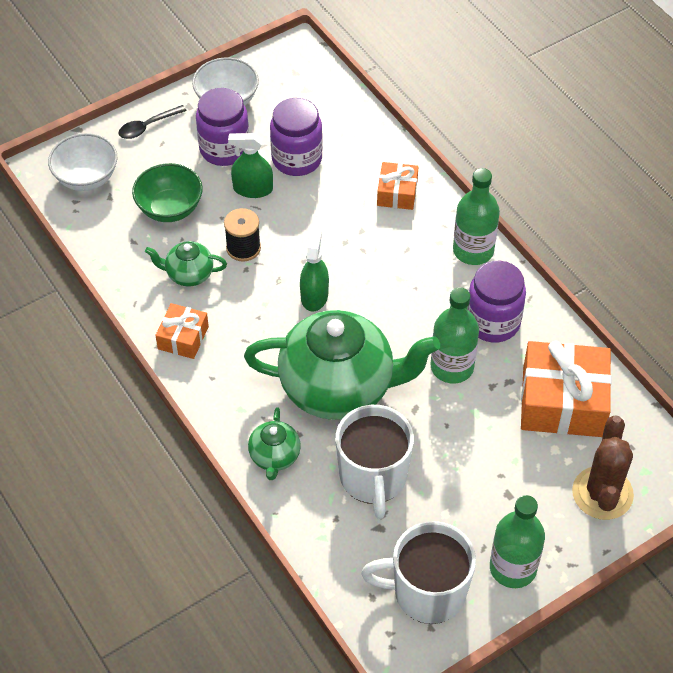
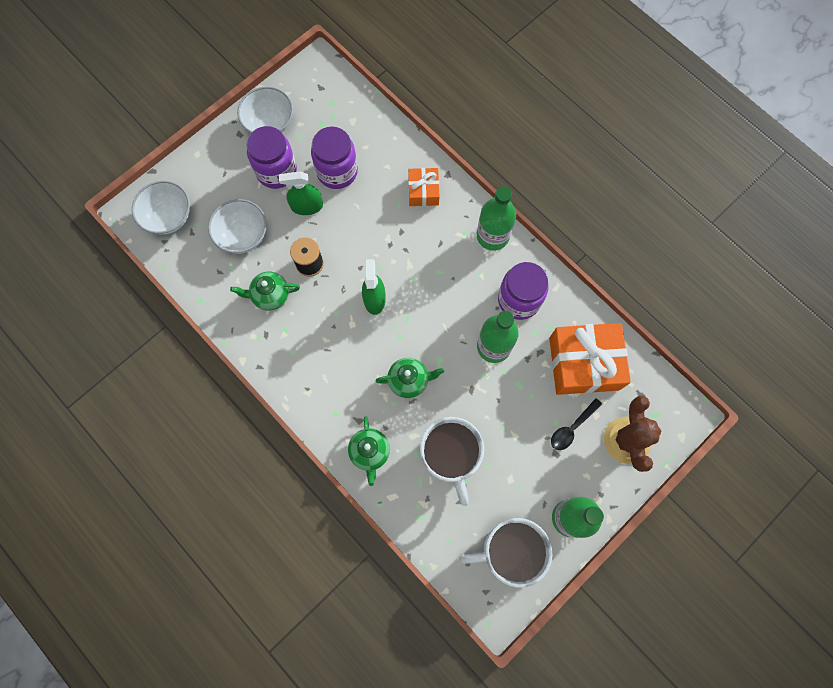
camera: 10 degrees left, 20 degrees up
black spoon [118,105,187,139] -> black spoon moved to [551,398,602,450]
green bowl [132,163,203,222] -> white bowl [208,199,267,254]
orange gift [155,303,209,359] -> none
green teapot [244,310,440,420] -> green teapot [375,358,444,398], size x0.45

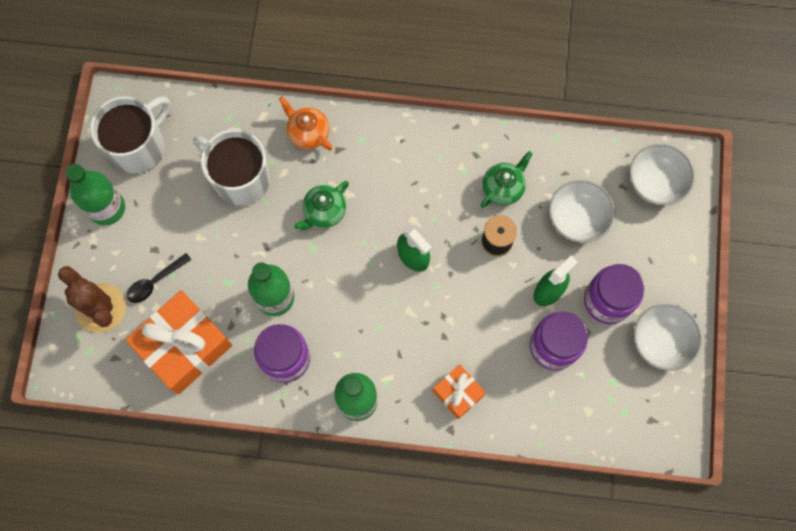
camera: 140 degrees right, 0 degrees up
green teapot [348,416,390,486] -> orange teapot [279,96,333,151]
black spoon [551,398,602,450] -> black spoon turned 135 degrees counterclockwise [127,253,192,303]

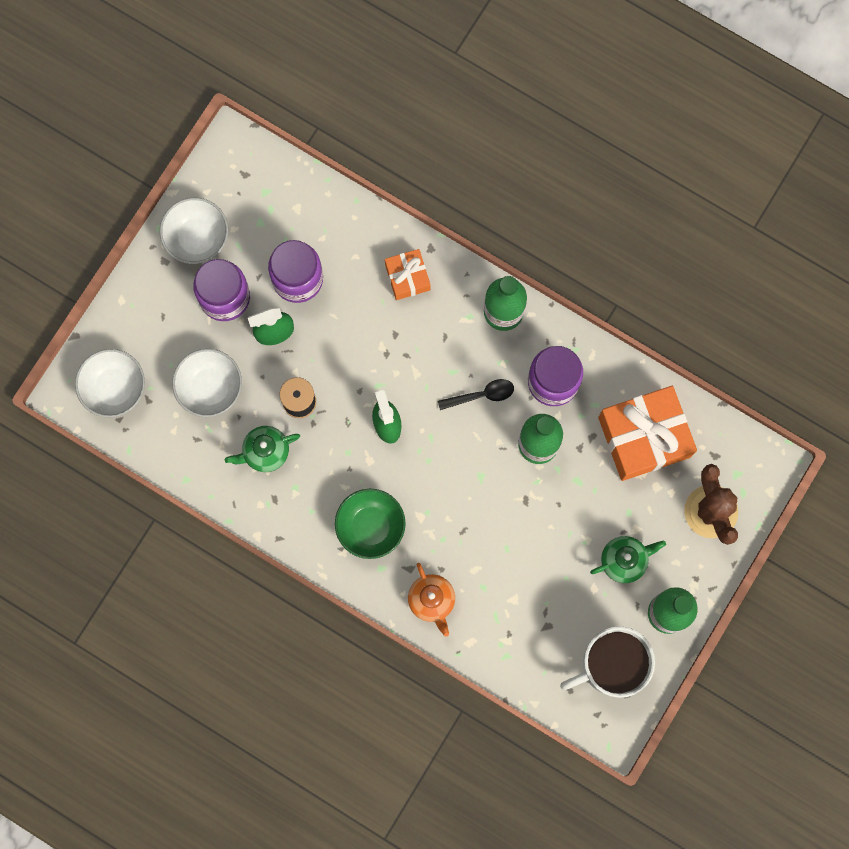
camera: 155 degrees left, 5 degrees up
black spoon [127,253,192,303] -> black spoon moved to [438,379,514,410]
white mug [193,129,270,206] -> none
green teapot [294,181,349,230] -> green teapot moved to [590,536,666,583]
none -> green bowl [335,489,406,559]

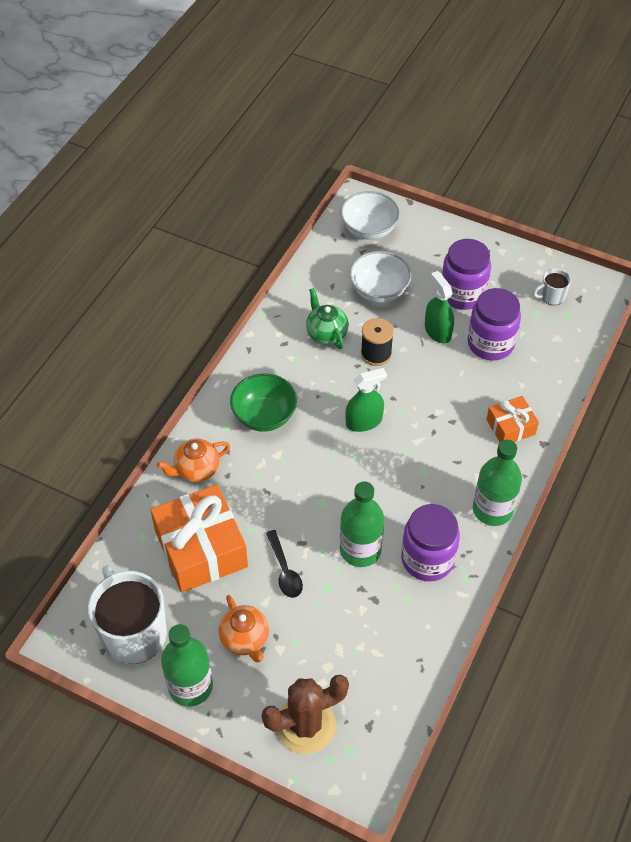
camera: 85 degrees right, 25 degrees down
white bowl [160,198,228,264] -> none
black spoon [438,379,514,410] -> black spoon moved to [266,530,303,598]
green teapot [590,536,666,583] -> orange teapot [218,595,269,662]
orange gift [598,386,697,481] -> orange gift moved to [150,484,248,593]
none -> white mug [533,269,571,305]

